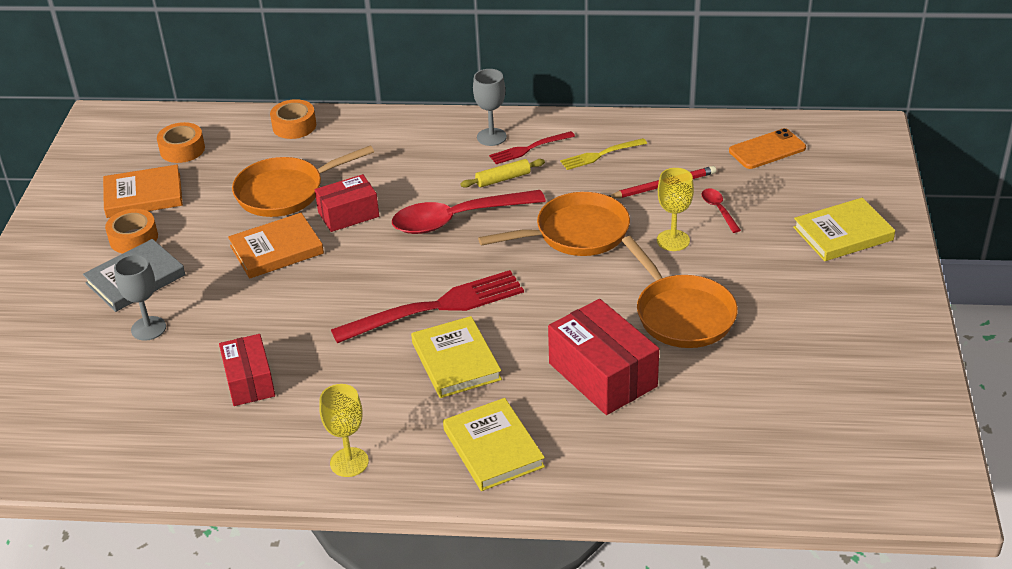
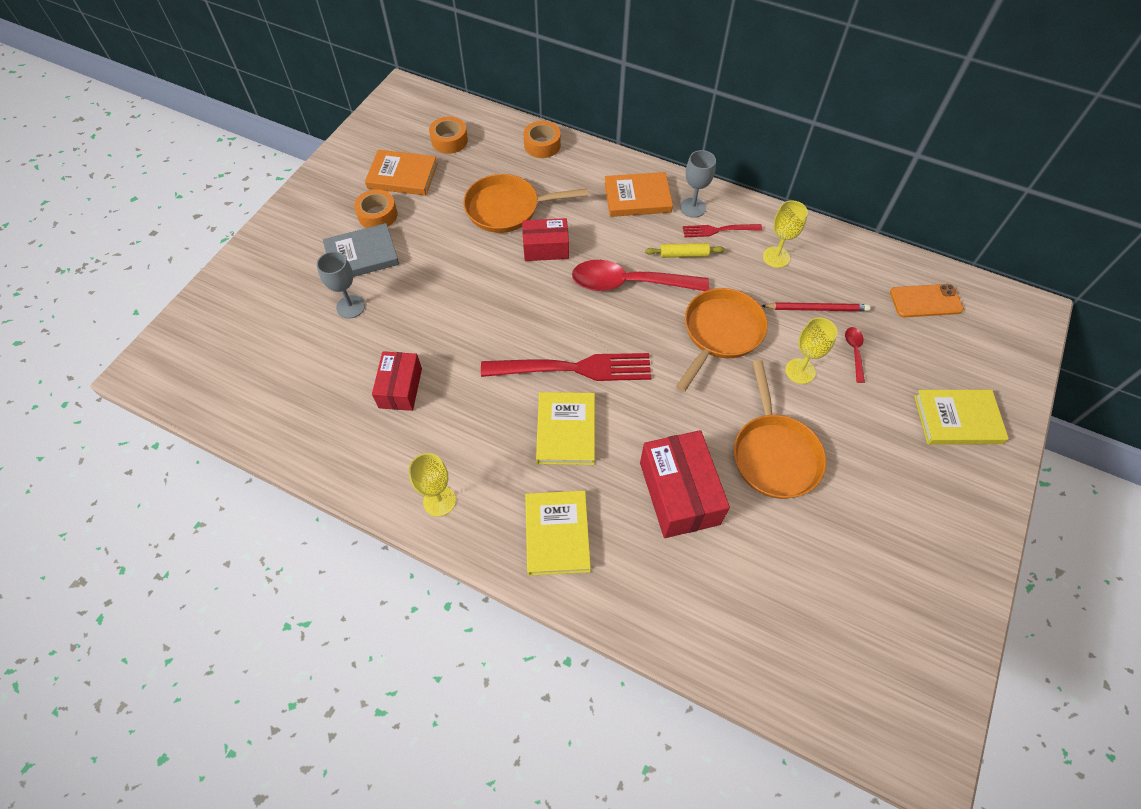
camera: 20 degrees right, 20 degrees up
orange book [228,213,324,279] -> orange book moved to [604,172,673,217]
orange pan [478,192,630,256] -> orange pan turned 60 degrees counterclockwise [676,288,768,392]
yellow fork [560,138,647,170] -> yellow goblet [763,200,808,268]

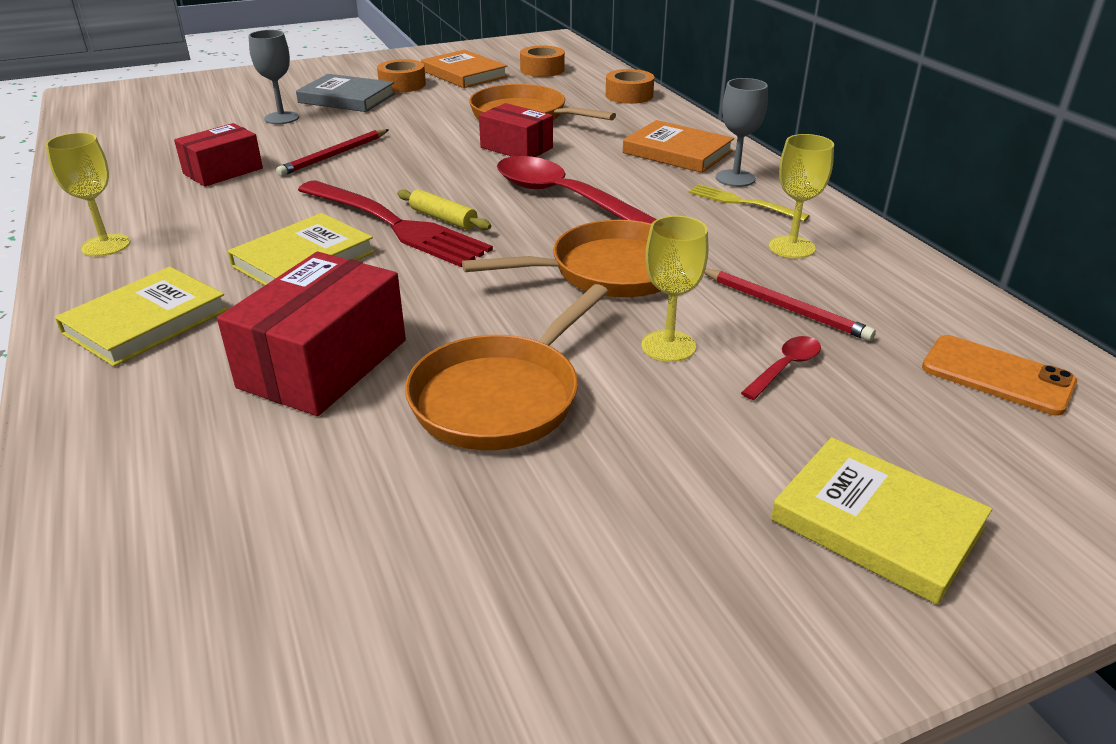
camera: 40 degrees right, 25 degrees down
yellow rolling pin [645,243,725,258] -> yellow rolling pin moved to [397,189,491,230]
red fork [683,224,762,237] -> yellow fork [688,184,809,222]
none -> red pencil [276,129,389,176]

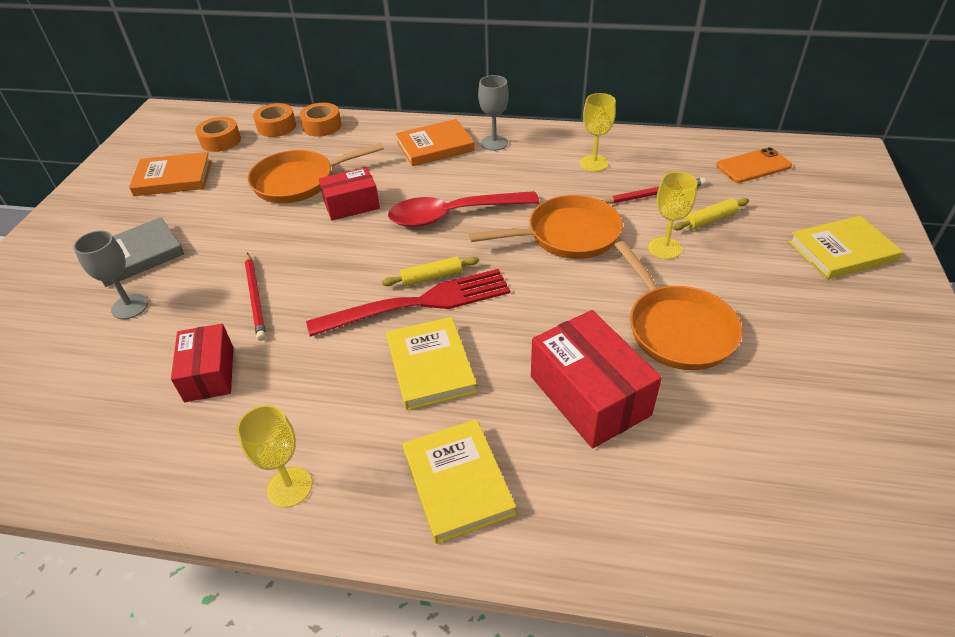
camera: 55 degrees left, 10 degrees up
orange tape [377,59,426,92] -> orange tape moved to [253,103,296,137]
orange pan [462,220,660,297] -> orange pan turned 60 degrees clockwise [469,195,623,259]
yellow fork [688,184,809,222] -> none
red spoon [741,336,821,400] -> yellow rolling pin [673,198,749,230]

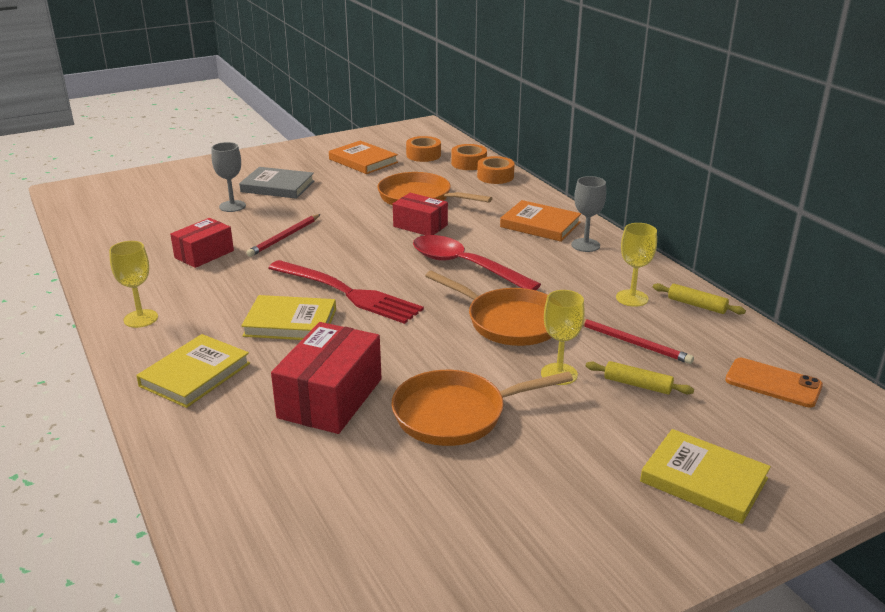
camera: 50 degrees right, 15 degrees down
yellow rolling pin [382,256,479,286] -> yellow rolling pin moved to [653,283,746,315]
yellow book [386,317,477,410] -> yellow book turned 60 degrees clockwise [241,295,336,340]
orange pan [614,241,742,370] -> orange pan turned 45 degrees clockwise [391,370,573,446]

